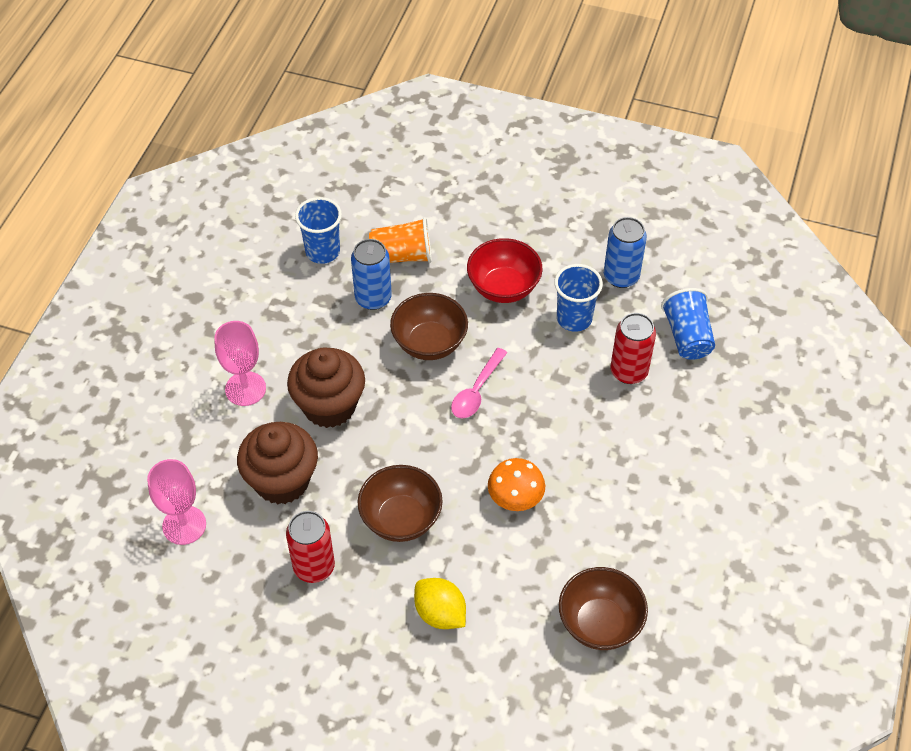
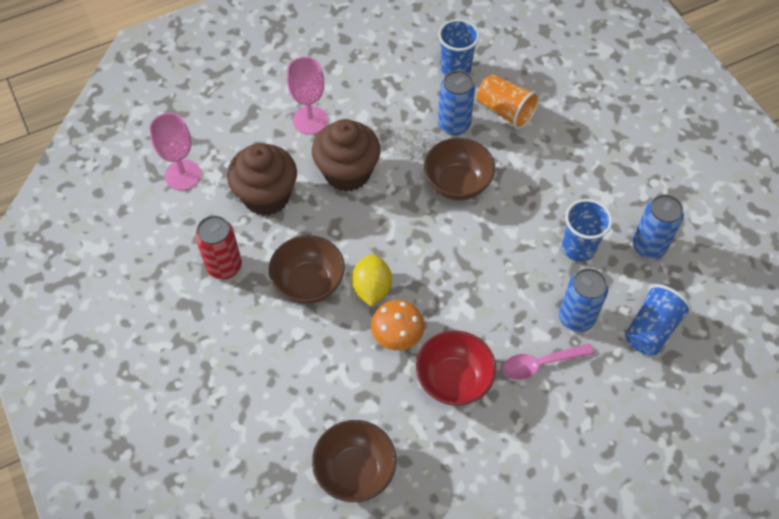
camera: 45 degrees right, 5 degrees up
yellow lemon [414,578,466,629] -> yellow lemon moved to [352,254,392,307]
pink spoon [451,348,507,419] -> pink spoon moved to [503,343,594,380]
red bowl [467,238,543,303] -> red bowl moved to [416,331,496,406]
red can [611,313,656,384] -> blue can [559,268,608,332]

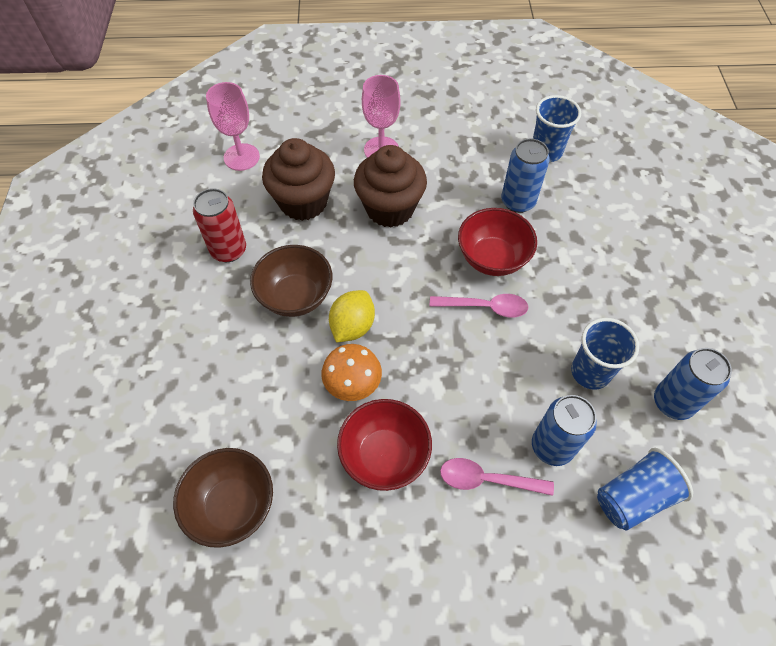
camera: 25 degrees right, 0 degrees up
brown bowl [424,138,495,200] -> red bowl [458,208,537,276]
orange cup [477,74,540,130] -> none
none -> pink spoon [430,294,529,317]

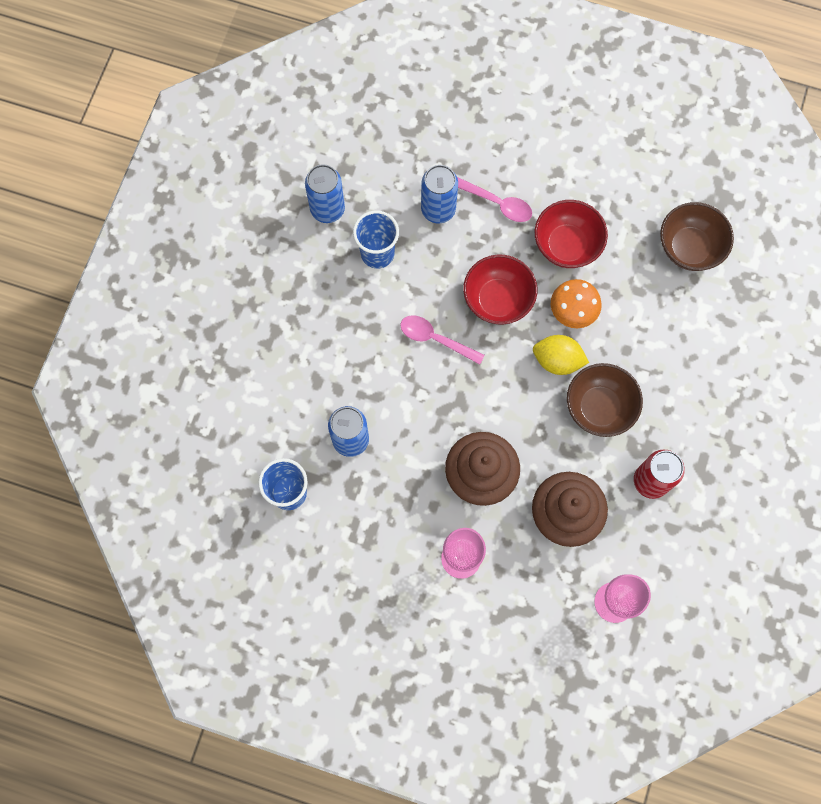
camera: 160 degrees left, 15 degrees up
yellow lemon [329,290,375,343] -> yellow lemon turned 60 degrees clockwise [533,335,589,375]
red bowl [458,208,537,276] -> red bowl moved to [463,255,537,325]
blue cup [597,448,693,531] -> none

